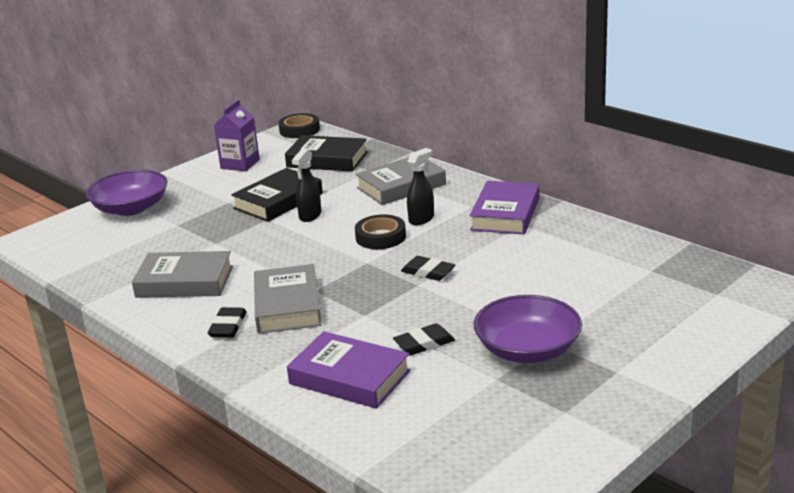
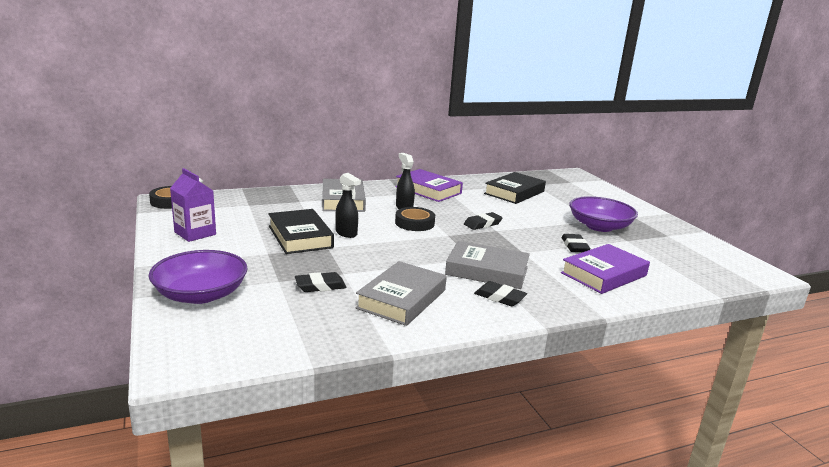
camera: 70 degrees left, 5 degrees down
black book [285,135,368,172] -> black book moved to [484,172,546,204]
none -> black eraser [295,272,346,292]

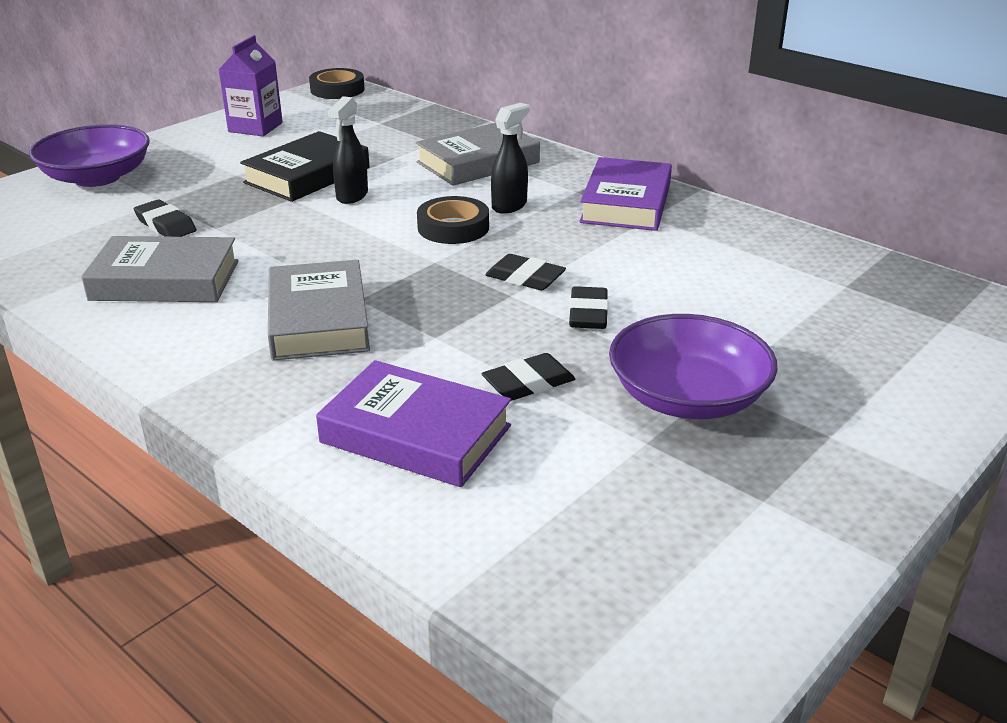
camera: 65 degrees right, 10 degrees up
black eraser [474,281,527,306] -> black eraser moved to [569,286,608,329]
black book [484,172,546,204] -> none

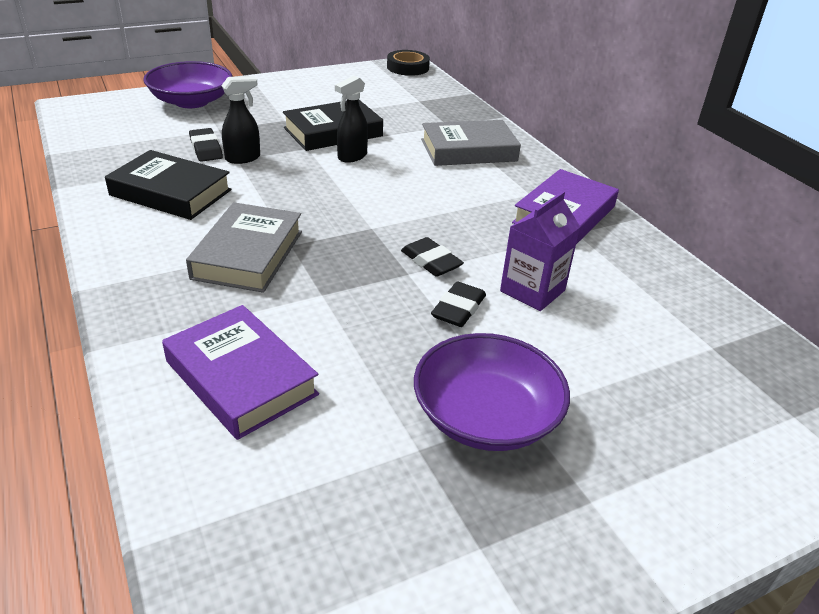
camera: 20 degrees right, 5 degrees up
grey book [81,236,239,302] -> black book [105,150,232,220]
purple carton [218,35,283,136] -> purple carton moved to [500,191,580,311]
black tape [417,196,489,244] -> none
black eraser [481,353,575,401] -> none
black spray bottle [491,103,529,214] -> black spray bottle moved to [221,76,260,164]

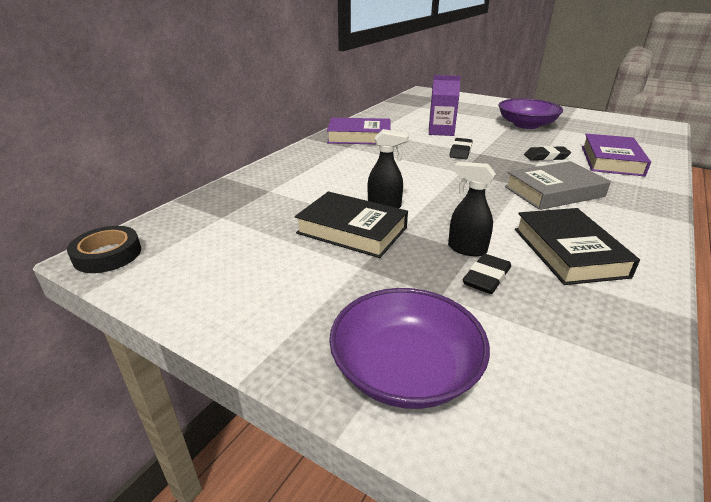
camera: 120 degrees left, 5 degrees down
grey book [421,120,521,166] -> none
black eraser [431,281,486,327] -> black eraser moved to [524,146,571,161]

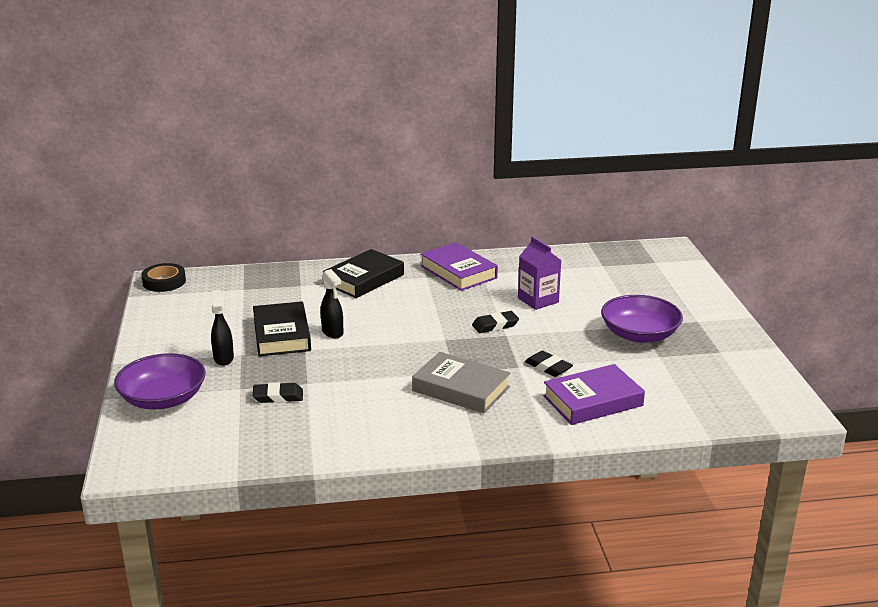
camera: 50 degrees right, 5 degrees down
black spray bottle [448,162,496,257] -> black spray bottle moved to [211,290,234,366]
black book [515,208,640,285] -> black book moved to [323,249,404,298]

